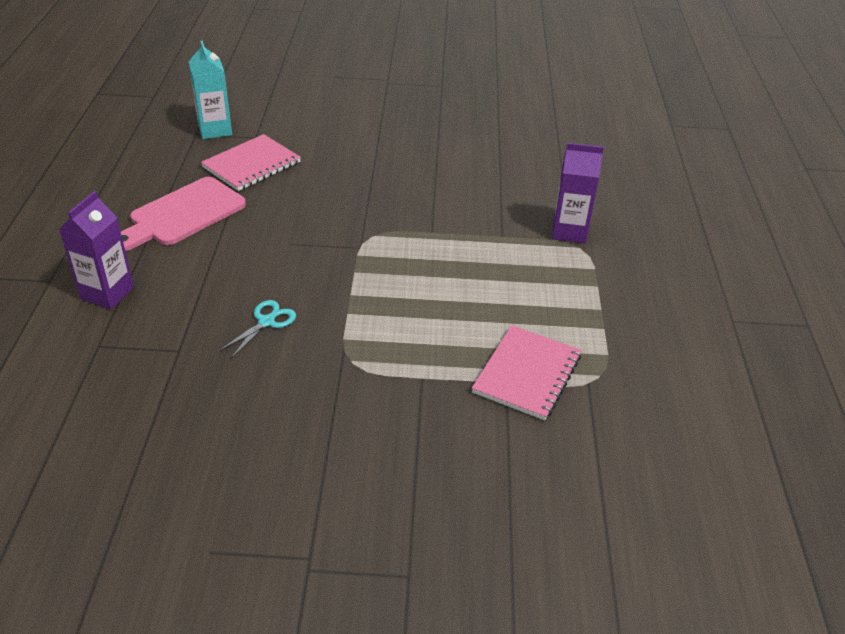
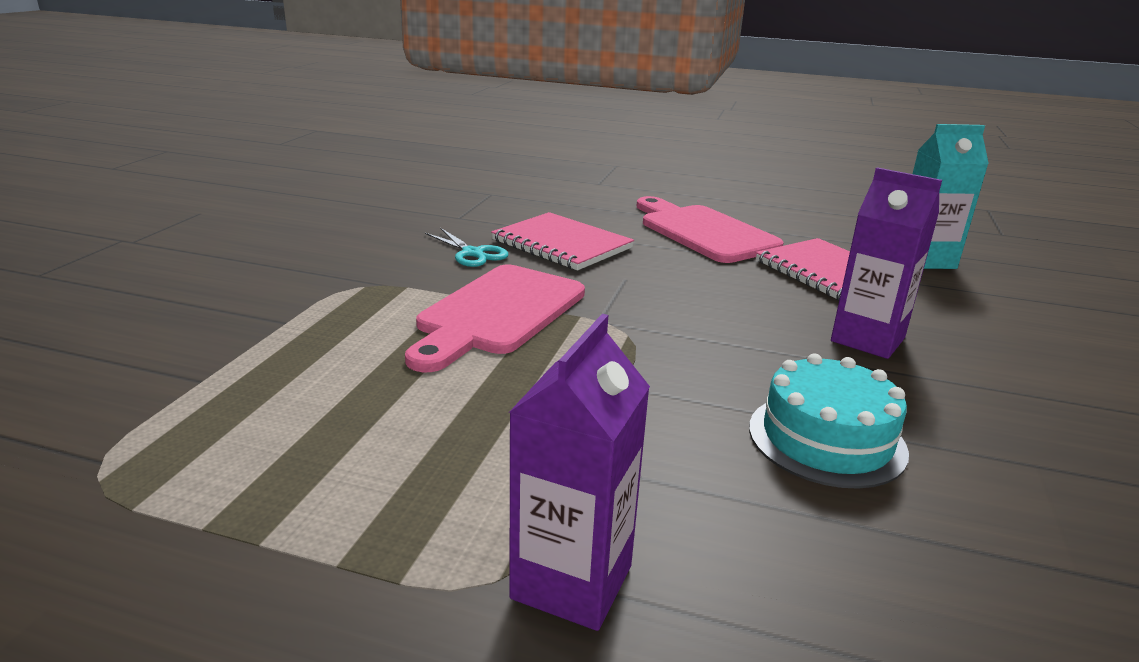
camera: 105 degrees right, 15 degrees down
purple carton [59,191,134,309] -> purple carton moved to [831,167,942,359]
pink notebook [472,325,582,420] -> pink notebook moved to [491,212,634,270]
none -> pink cutting board [405,265,585,372]
none -> turquoise cake [749,353,909,489]

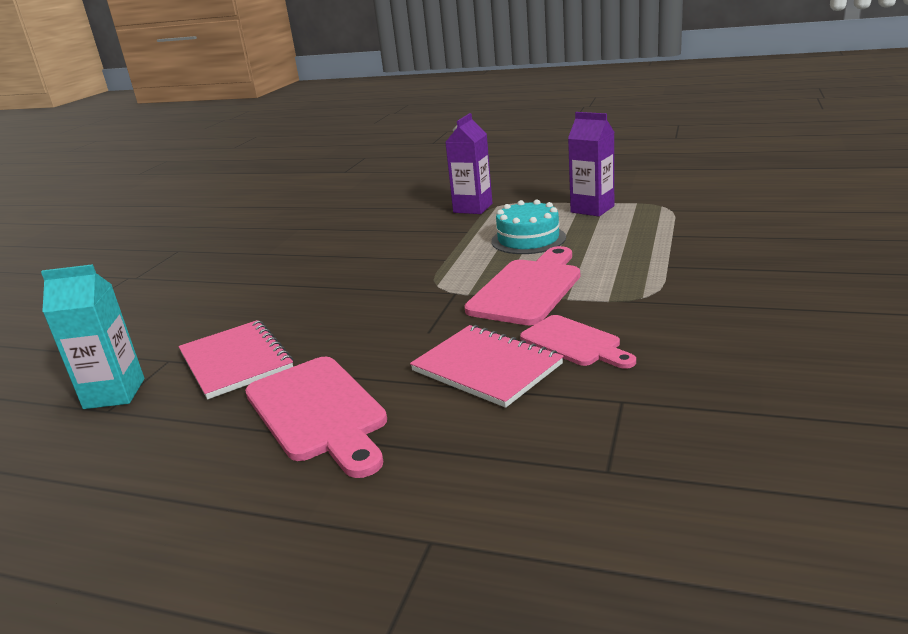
camera: 175 degrees left, 0 degrees up
turquoise scissors [425,228,508,267] -> pink cutting board [520,315,636,369]
turquoise cake [749,353,909,489] -> turquoise cake moved to [491,200,566,254]
purple carton [831,167,942,359] -> purple carton moved to [568,112,614,217]

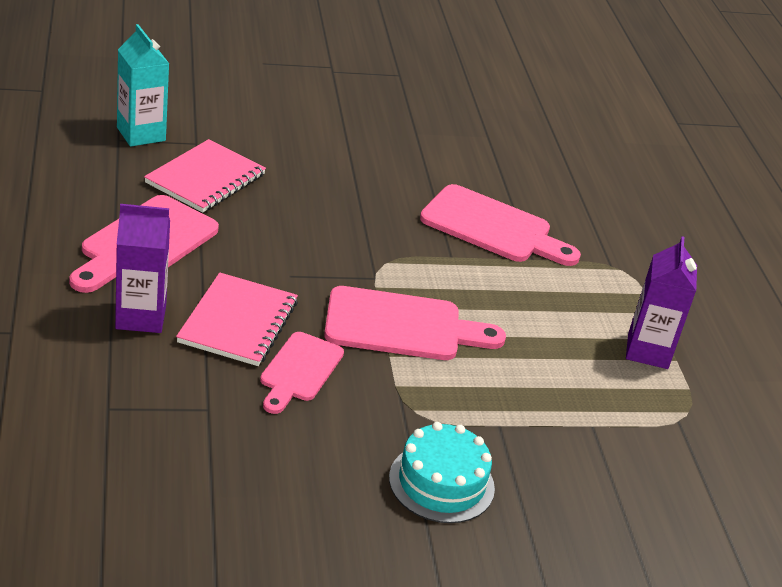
camera: 55 degrees right, 10 degrees up
purple carton [446,113,492,214] -> purple carton moved to [115,204,170,333]
turquoise cake [491,200,566,254] -> turquoise cake moved to [389,422,495,523]
none -> pink cutting board [420,184,581,266]

